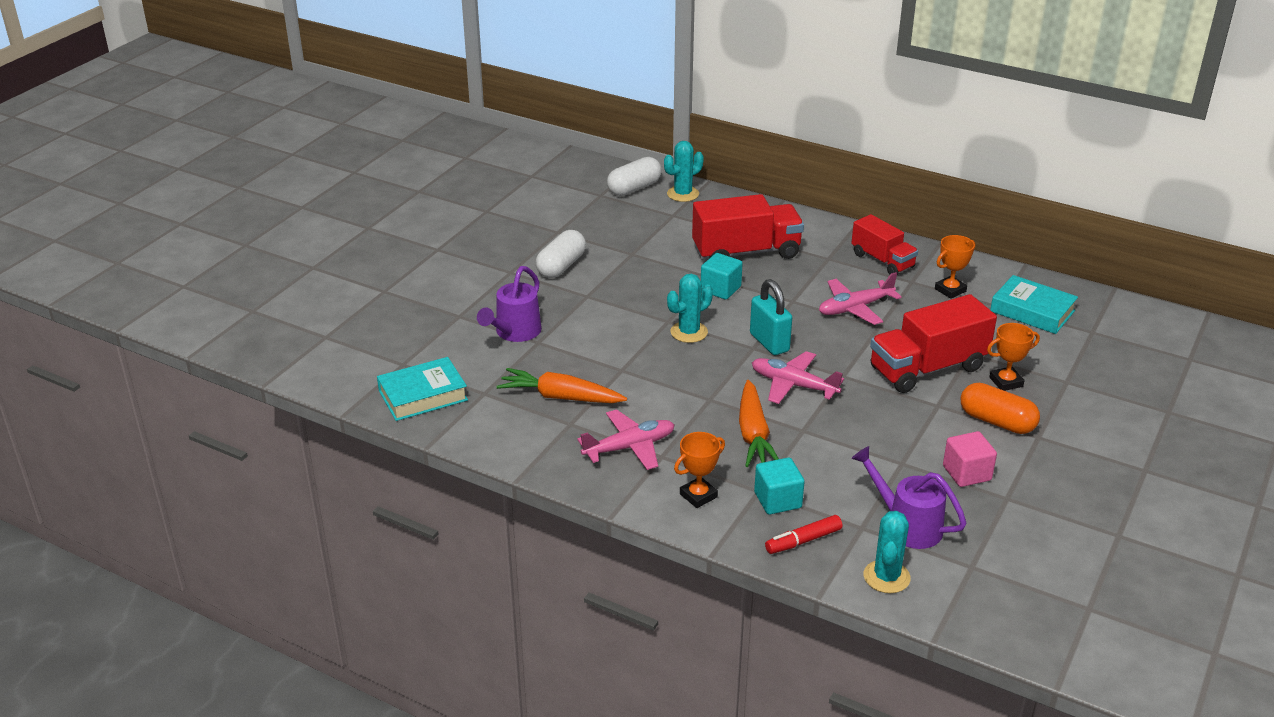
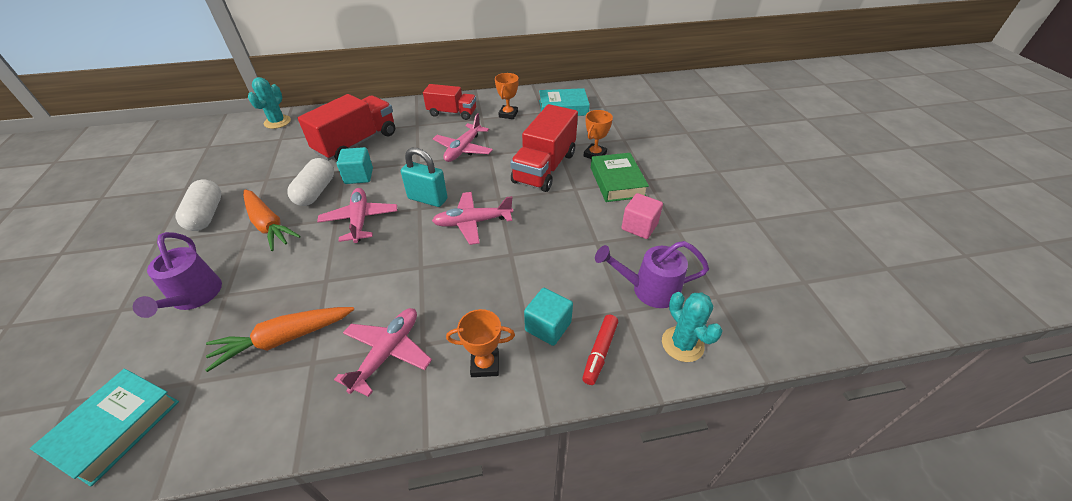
camera: 40 degrees left, 10 degrees up
white capsule [607,157,662,196] -> white capsule moved to [287,158,334,206]
turquoise cactus [667,274,713,343] -> pink plane [317,188,397,243]
orange trophy [674,432,725,508] -> orange trophy turned 75 degrees clockwise [446,309,515,377]
orange carrot [739,380,779,467] -> orange carrot moved to [243,189,301,251]
orange capsule [961,383,1040,434] -> green book [591,153,649,202]

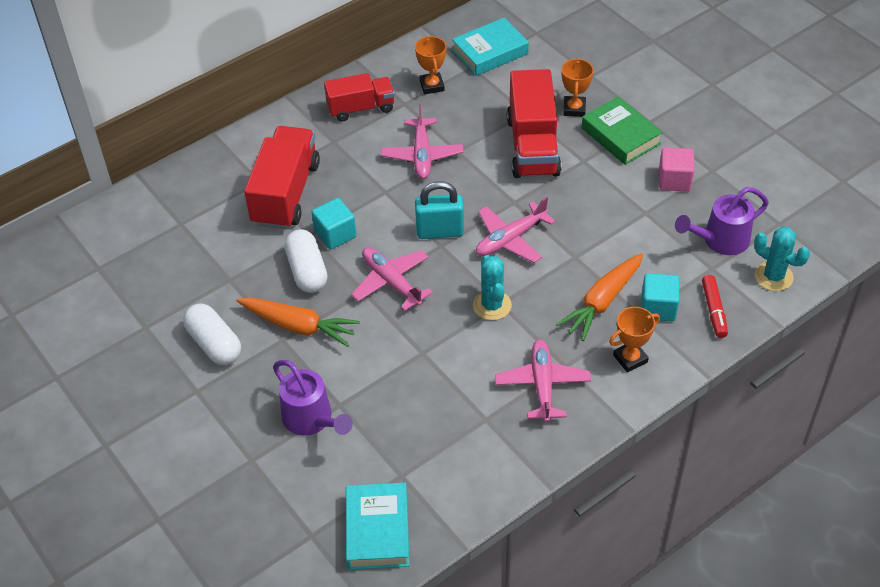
camera: 25 degrees left, 5 degrees up
orange carrot [205,307,354,372] -> orange carrot moved to [556,253,643,341]
turquoise cactus [248,77,291,129] -> turquoise cactus moved to [473,255,512,320]

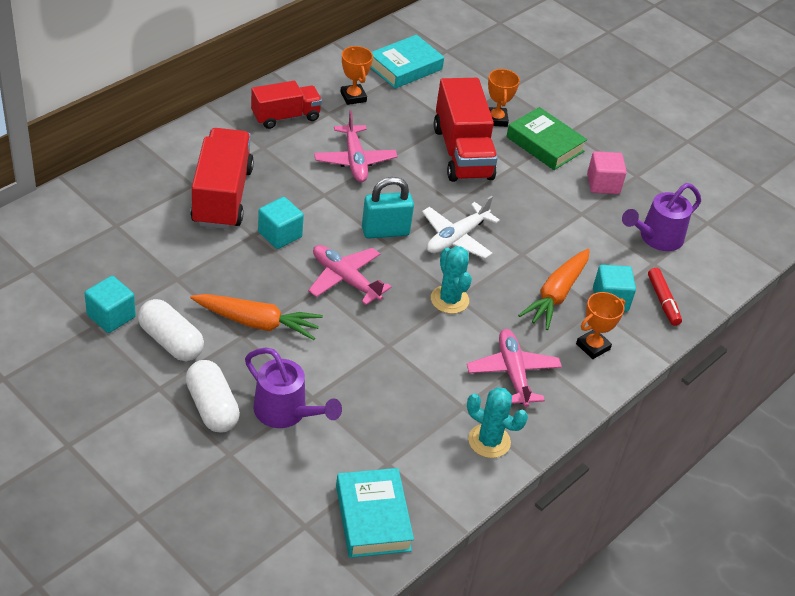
camera: 15 degrees left, 5 degrees down
white capsule [284,229,328,293] -> white capsule moved to [186,360,240,433]
pink plane [476,197,555,263] -> white plane [422,196,500,259]
turquoise cactus [754,227,810,291] -> turquoise cactus moved to [467,387,528,458]
none -> turquoise cube [85,276,136,333]

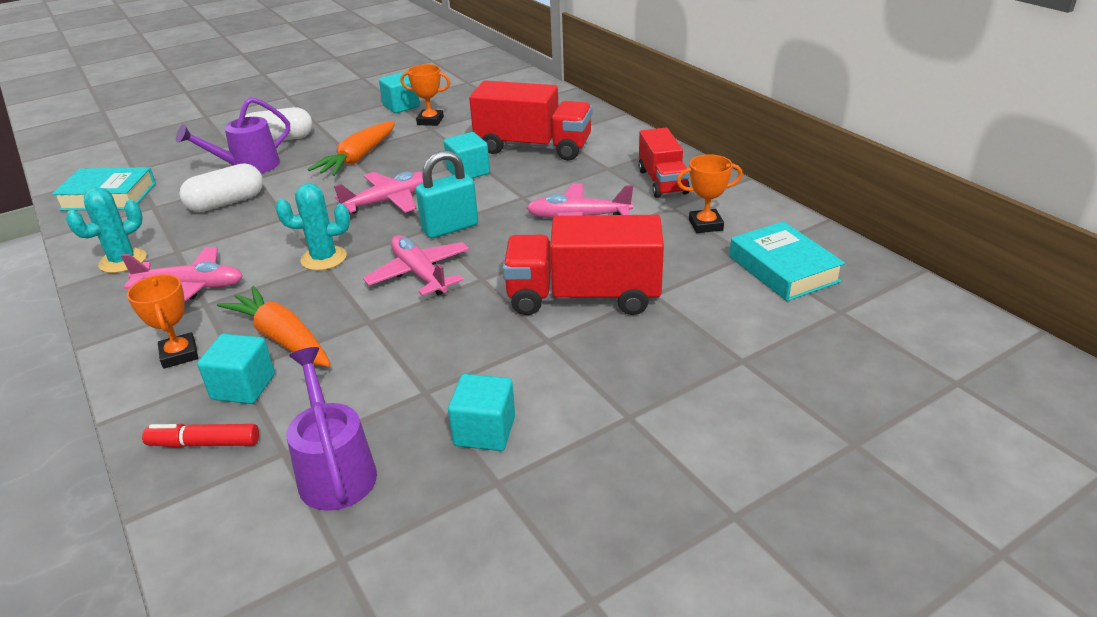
camera: 110 degrees right, 10 degrees down
white capsule [138,299,204,361] -> white capsule moved to [179,163,263,212]
turquoise padlock [362,177,414,239] -> turquoise padlock turned 60 degrees clockwise [416,151,478,238]
white plane [422,196,500,259] -> pink plane [363,235,470,296]
orange trophy [488,69,520,127] -> orange trophy moved to [400,64,450,126]
green book [506,107,587,170] -> none
pink cube [587,151,627,194] -> turquoise cube [448,374,515,451]

